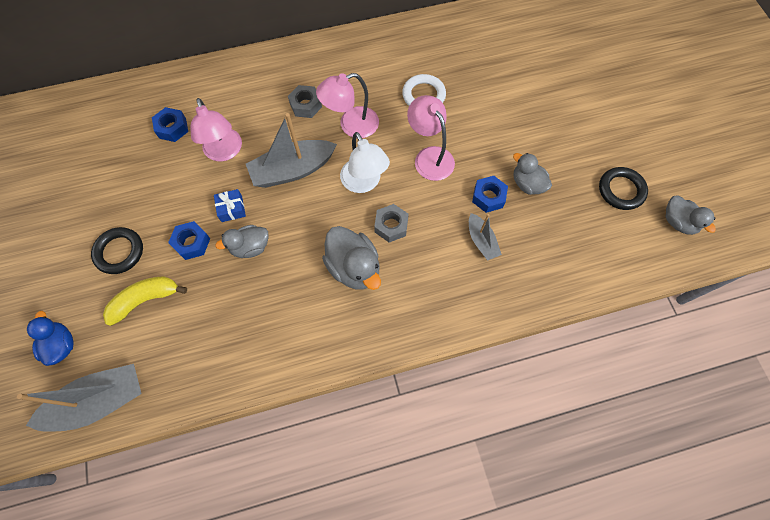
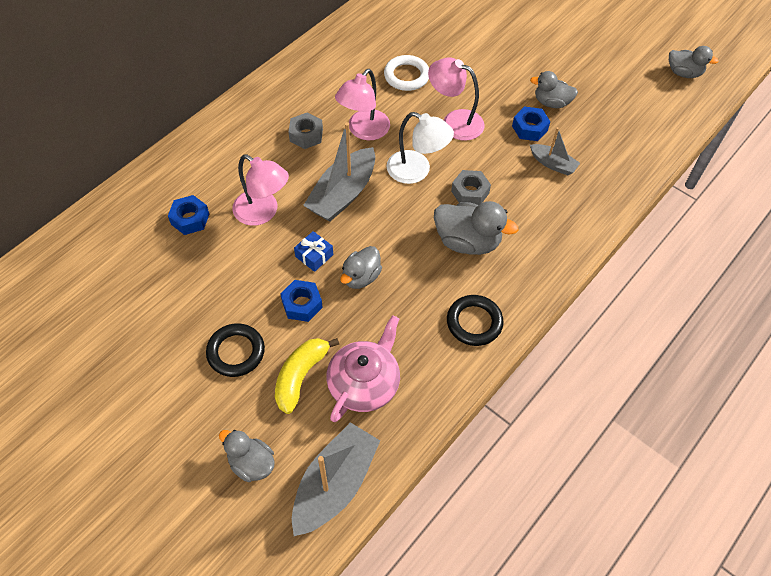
camera: 35 degrees left, 10 degrees down
blue duck [27,311,74,366] -> grey duck [219,430,275,482]
black ring [599,167,648,210] -> black ring moved to [447,295,504,346]
none -> pink teapot [326,315,400,422]

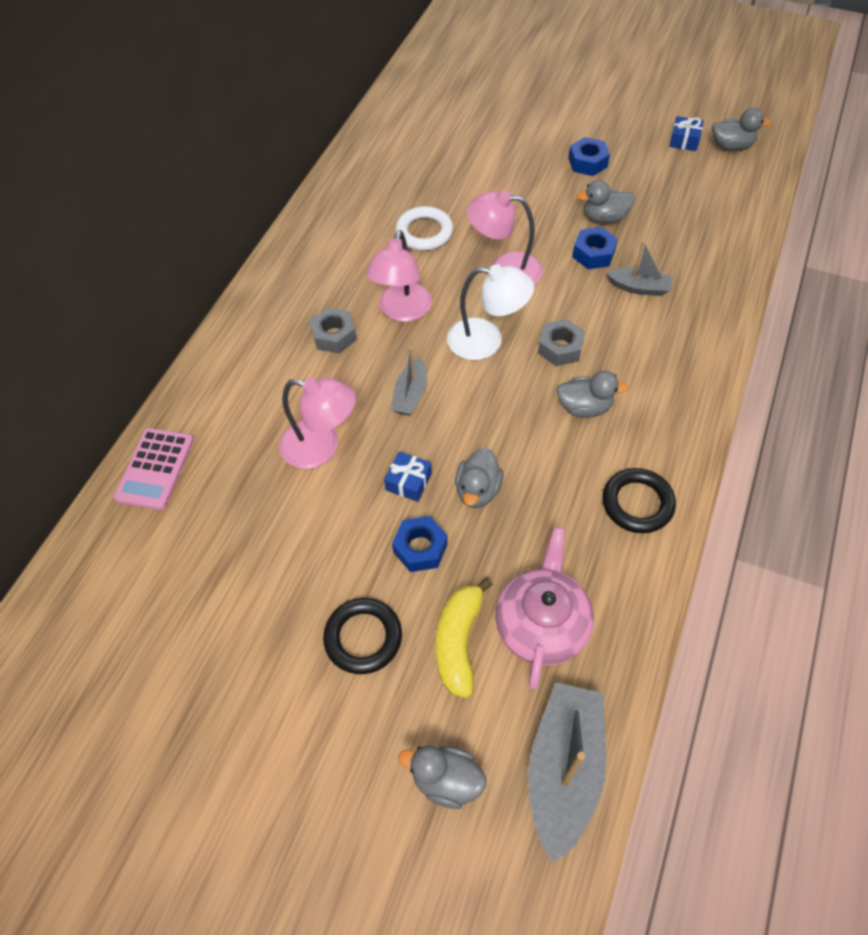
camera: 15 degrees left, 0 degrees up
blue nut [168,195,209,235] -> blue nut moved to [568,137,610,176]
grey boat [303,122,375,222] -> grey boat [391,347,427,416], size x0.55
grey duck [434,201,518,255] -> grey duck [556,371,629,418], size x0.65
none -> pink calculator [114,428,194,510]
none -> blue gift [669,116,704,151]

